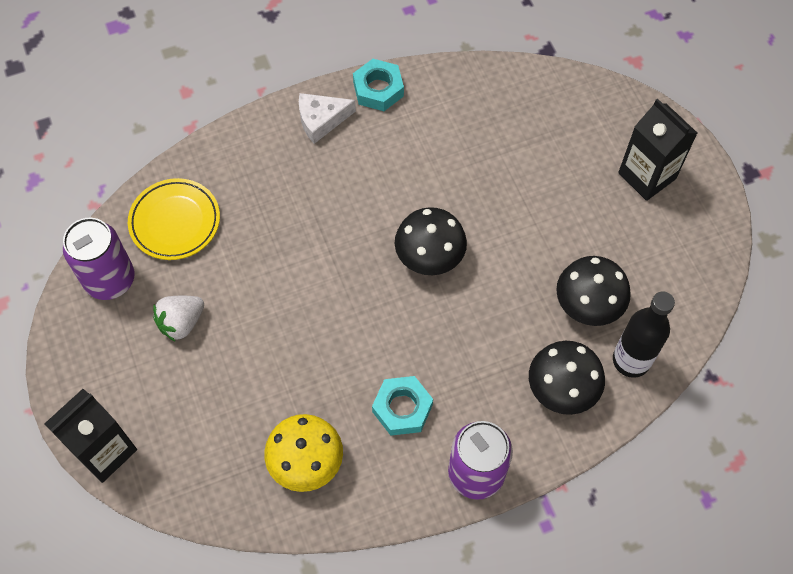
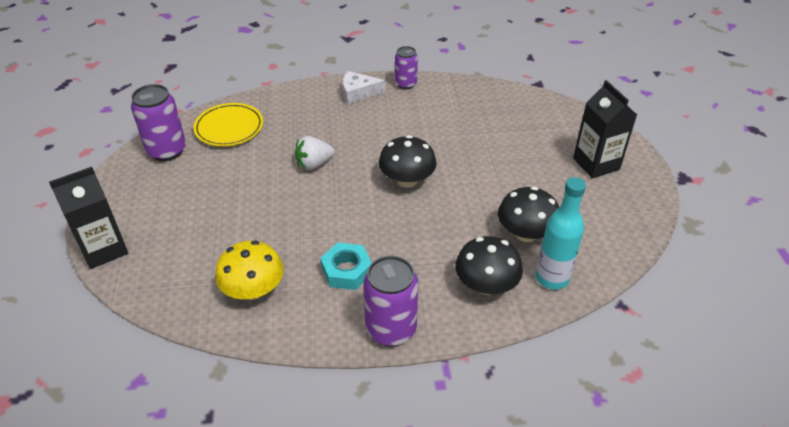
camera: 15 degrees right, 20 degrees down
white strawberry [153,296,204,342] -> white strawberry moved to [295,136,334,170]
turquoise nut [353,59,404,111] -> purple can [395,46,418,89]
black bottle [613,291,675,378] -> turquoise bottle [536,177,586,290]

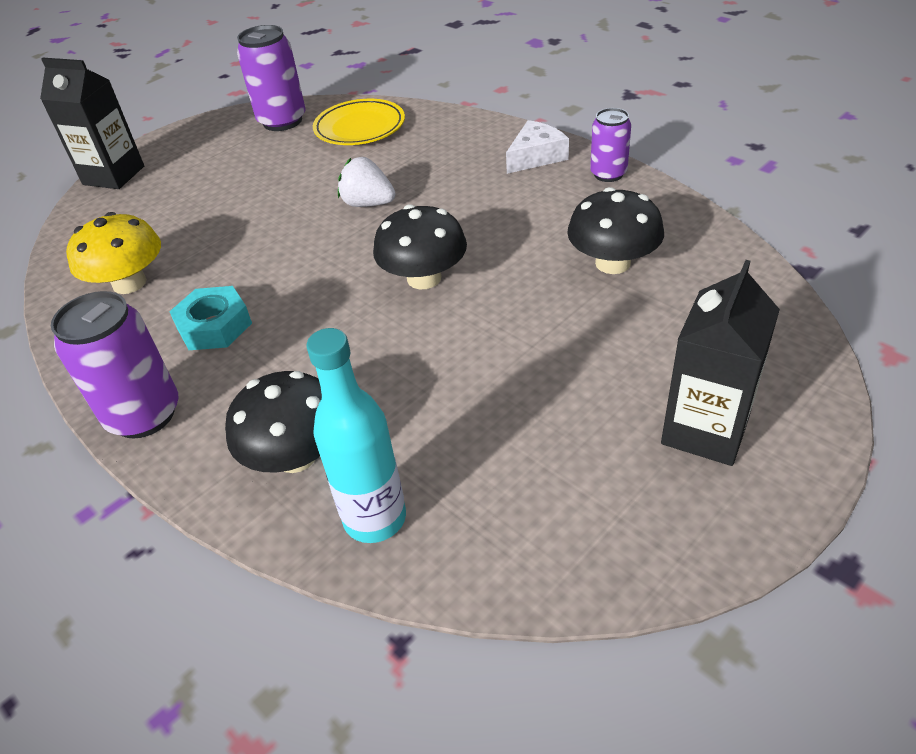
camera: 55 degrees right, 0 degrees up
white cheese [343,71,385,104] -> white cheese turned 90 degrees clockwise [506,120,569,174]
black mushroom [498,187,559,242] -> black mushroom moved to [567,187,664,274]

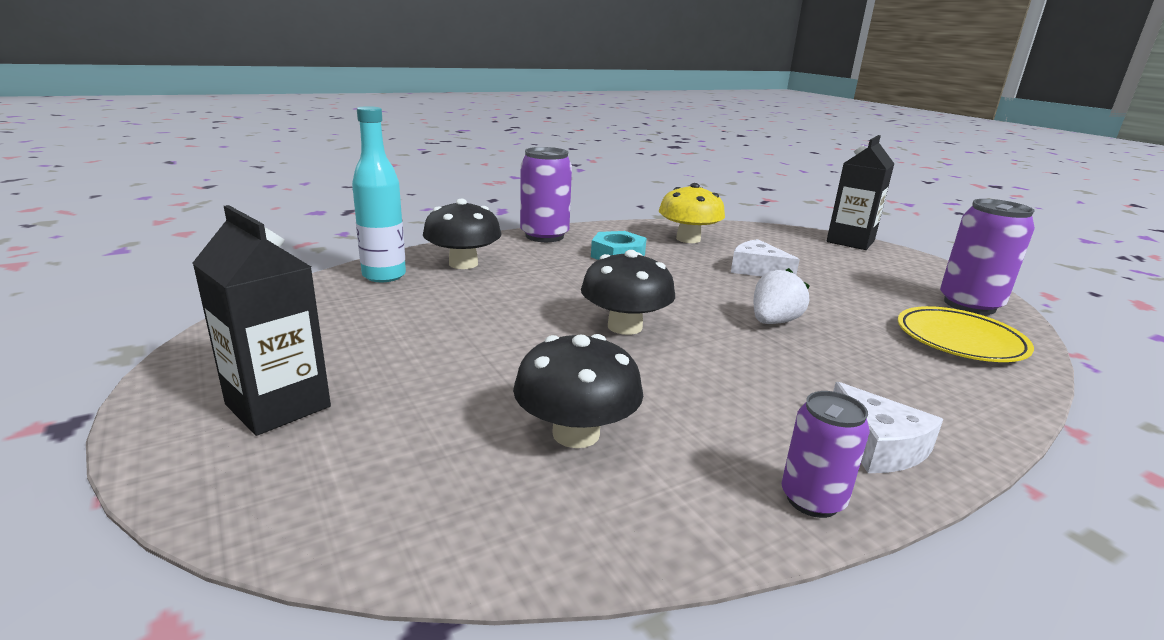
camera: 100 degrees right, 20 degrees down
none -> white cheese [731,239,800,277]

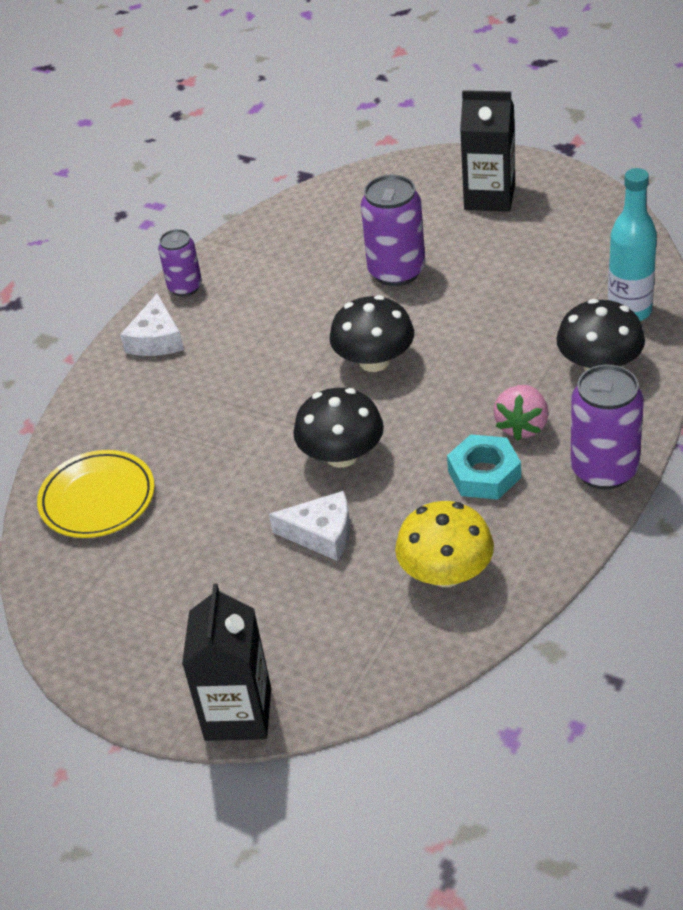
camera: 155 degrees right, 20 degrees up
black mushroom [513,334,643,448] -> black mushroom moved to [293,388,384,468]
white strawberry [754,268,810,324] -> none
white cheese [833,382,943,473] -> white cheese turned 120 degrees counterclockwise [120,293,184,356]
purple can [940,199,1035,315] -> purple can moved to [361,175,425,286]
none -> pink strawberry [493,385,549,441]

